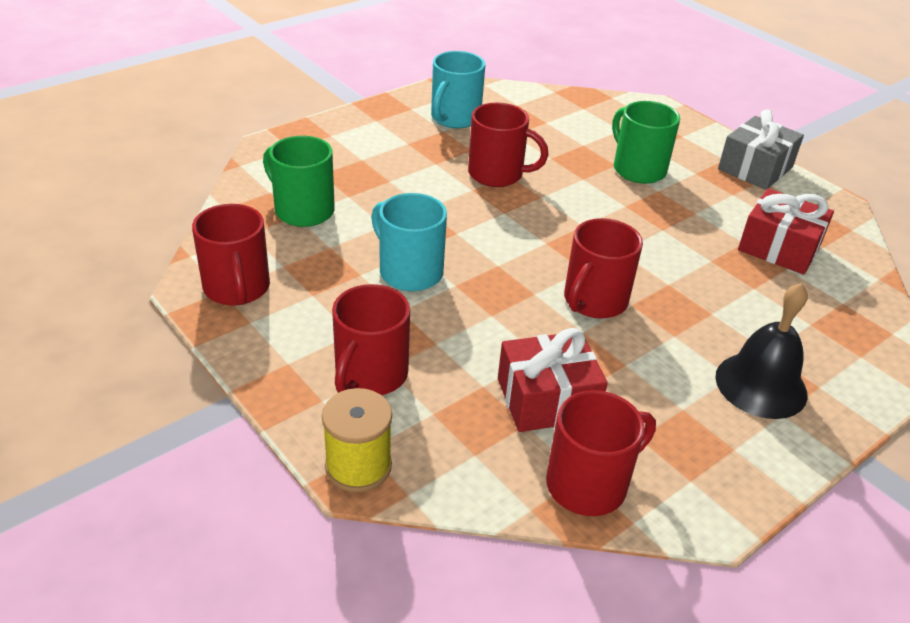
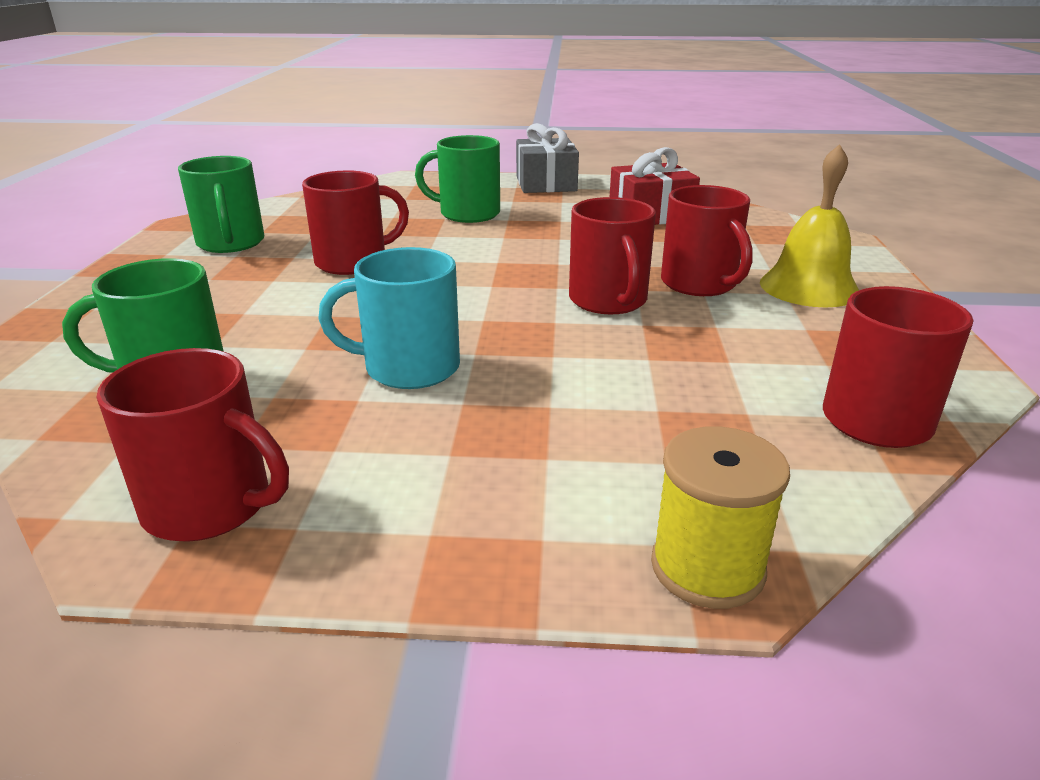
camera: 45 degrees left, 10 degrees down
red mug [332,284,410,395] -> red mug moved to [661,185,753,296]
turquoise mug [431,51,485,128] -> green mug [178,156,264,253]
red gift [498,328,608,432] -> none
black bell [715,283,808,419] -> yellow bell [760,144,859,307]

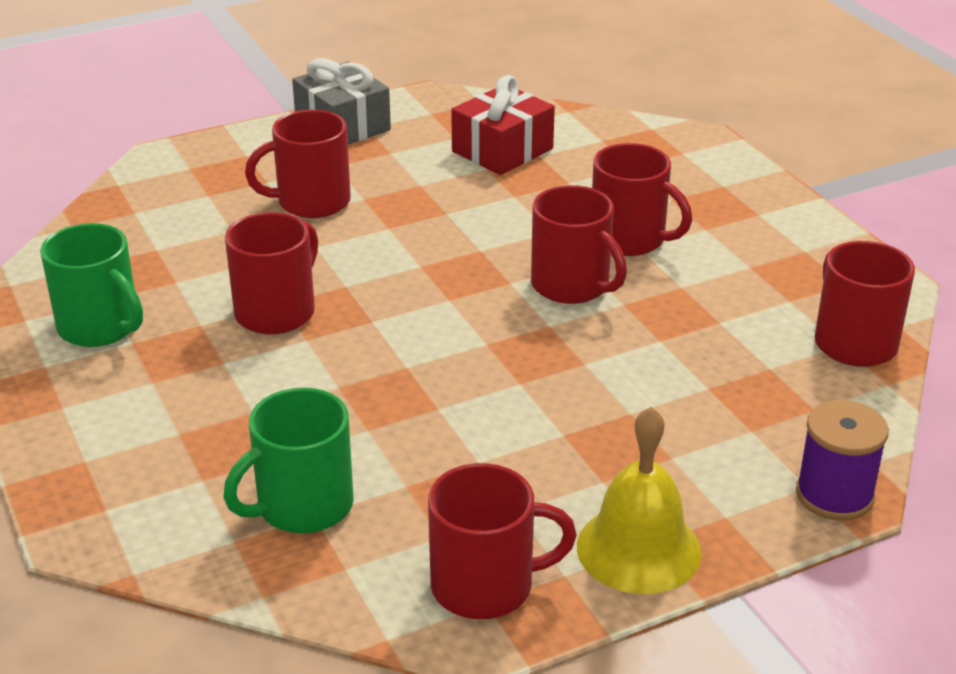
camera: 30 degrees left, 5 degrees up
turquoise mug [318,247,460,389] -> none
green mug [415,135,500,223] -> red mug [245,110,351,218]
yellow spool [651,426,790,609] -> purple spool [796,400,889,521]
yellow bell [760,144,859,307] -> yellow bell moved to [577,407,702,594]

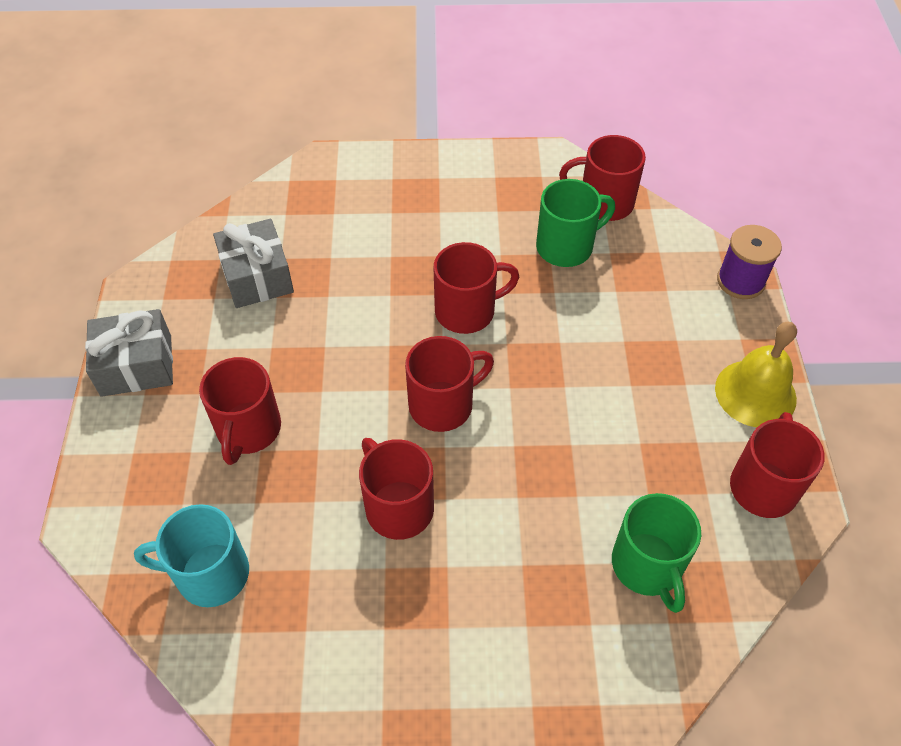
camera: 65 degrees left, 20 degrees up
green mug [40,223,143,347] -> green mug moved to [536,179,615,267]
red gift [451,75,555,175] -> grey gift [213,219,294,308]
red mug [592,143,692,256] -> red mug moved to [405,336,494,432]
none -> turquoise mug [134,504,249,607]

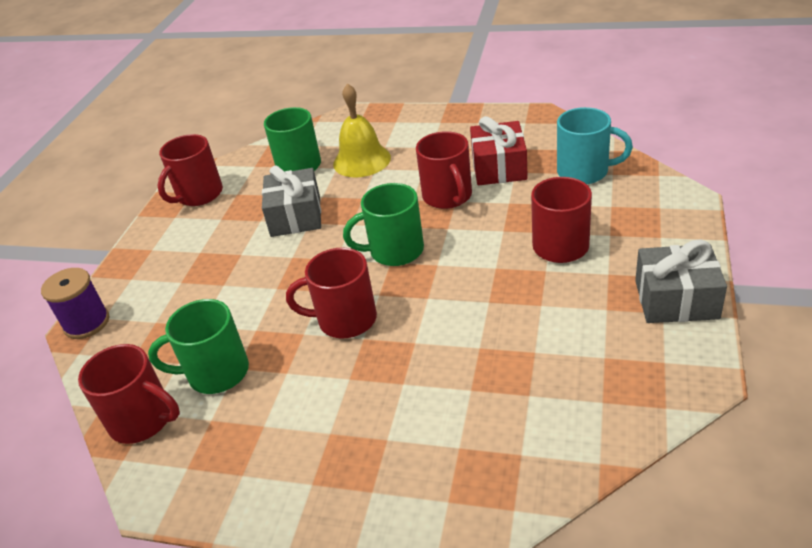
camera: 160 degrees left, 15 degrees down
grey gift [213,219,294,308] -> grey gift moved to [262,165,321,237]
red mug [405,336,494,432] -> green mug [343,183,424,266]
yellow bell [715,322,797,427] -> yellow bell moved to [333,83,391,177]
none -> red gift [470,116,528,185]

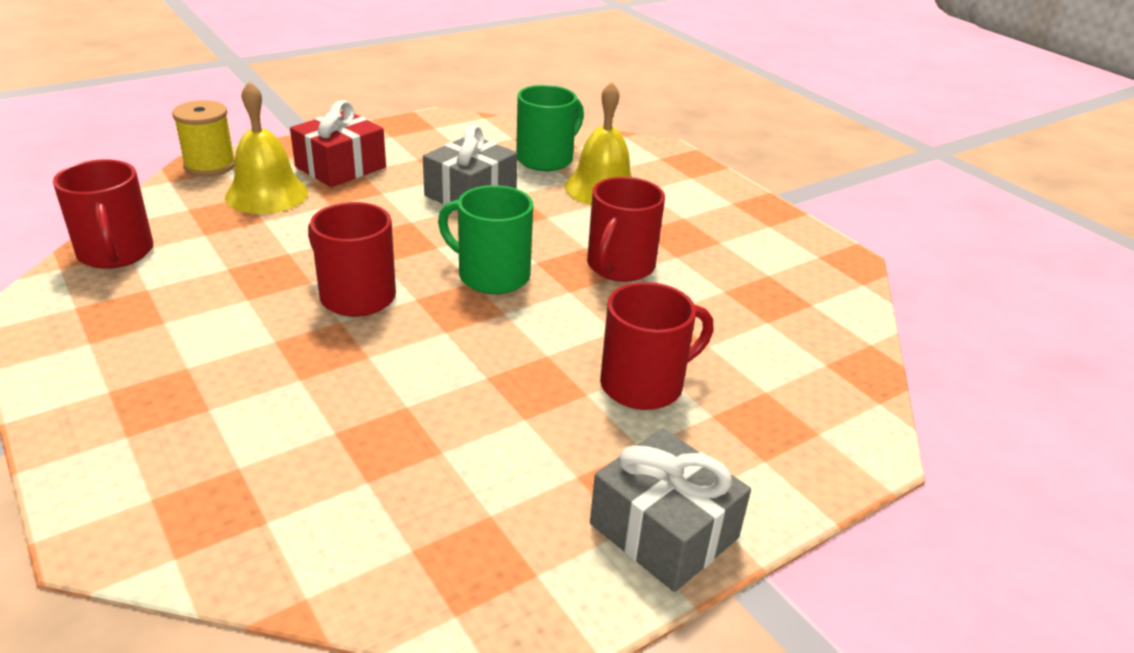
camera: 35 degrees right, 5 degrees down
purple spool [41,268,109,339] -> yellow spool [172,100,235,176]
green mug [148,299,249,394] -> none
red mug [158,134,223,206] -> none
red gift [470,116,528,185] -> red gift moved to [290,100,386,187]
turquoise mug [557,107,633,184] -> none
none -> yellow bell [225,81,308,214]

